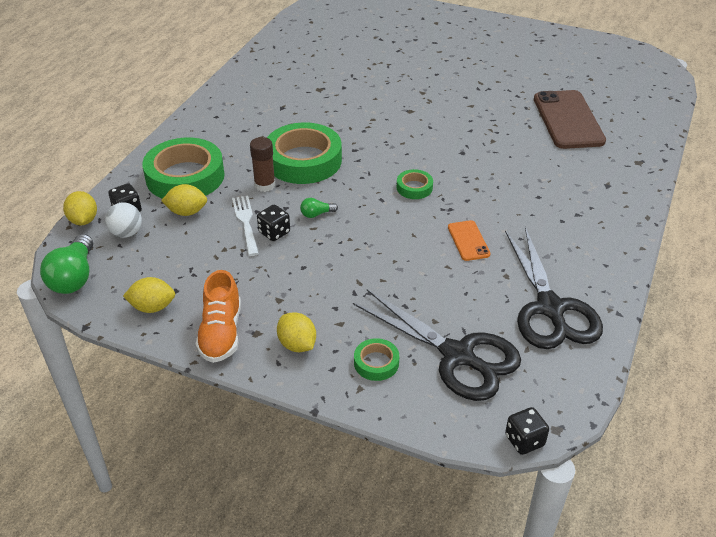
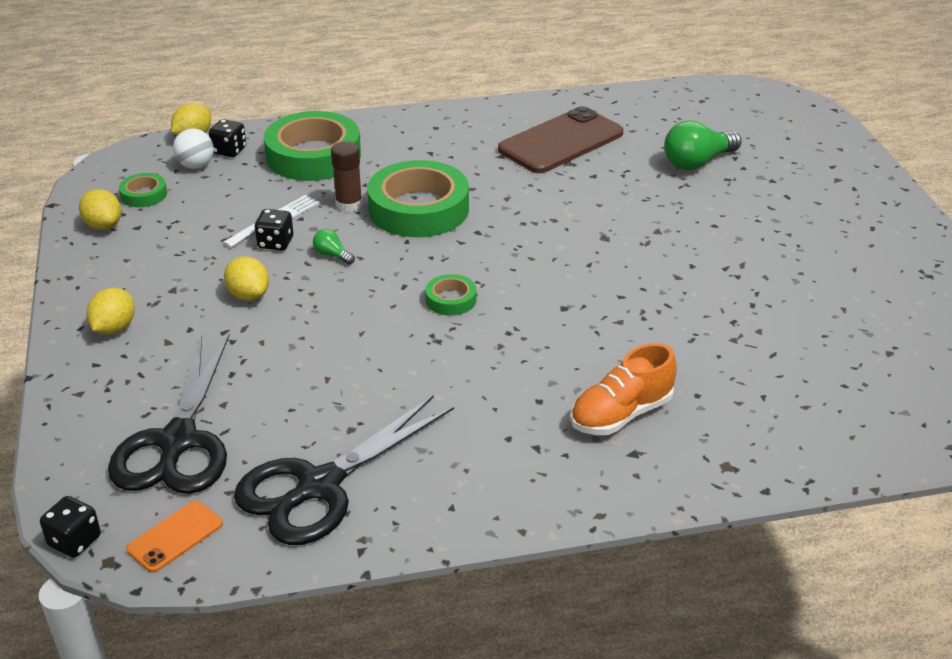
camera: 55 degrees right, 5 degrees down
green light bulb [40,234,93,294] -> green light bulb moved to [664,120,741,170]
yellow lemon [161,184,207,216] -> yellow lemon moved to [224,256,269,301]
orange shoe [195,270,241,363] -> orange shoe moved to [570,343,677,435]
green tape [354,338,399,381] -> green tape moved to [119,173,167,207]
orange phone [448,220,491,261] -> orange phone moved to [126,501,223,573]
brown phone [534,90,606,149] -> brown phone moved to [498,106,623,173]

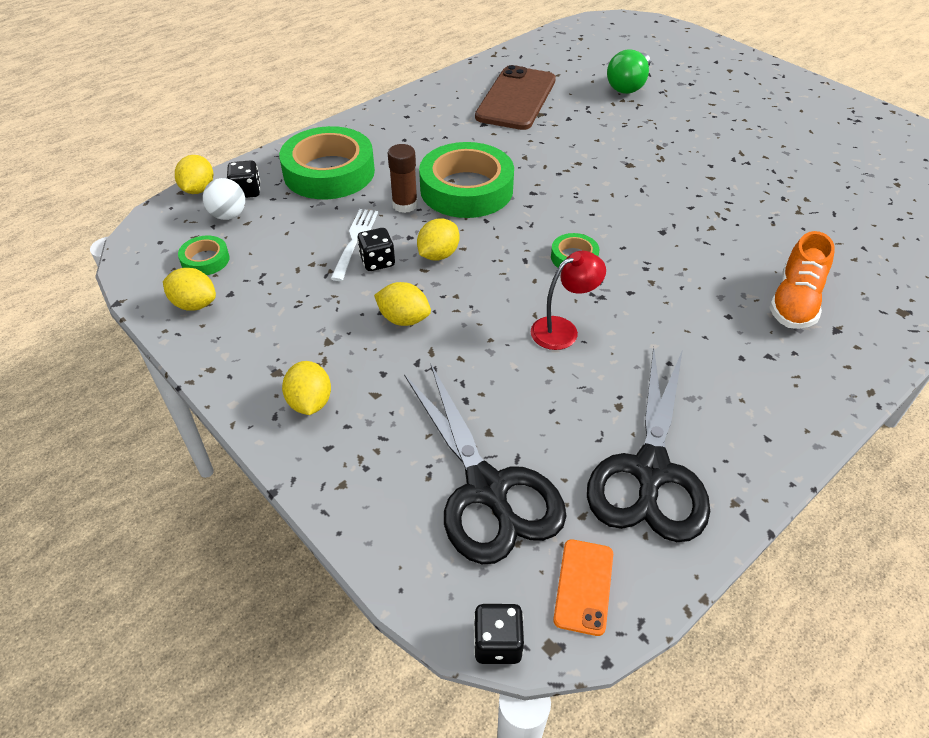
camera: 30 degrees left, 10 degrees up
green light bulb [313,229,355,265] -> yellow lemon [417,218,459,261]
none -> red lamp [531,251,606,350]

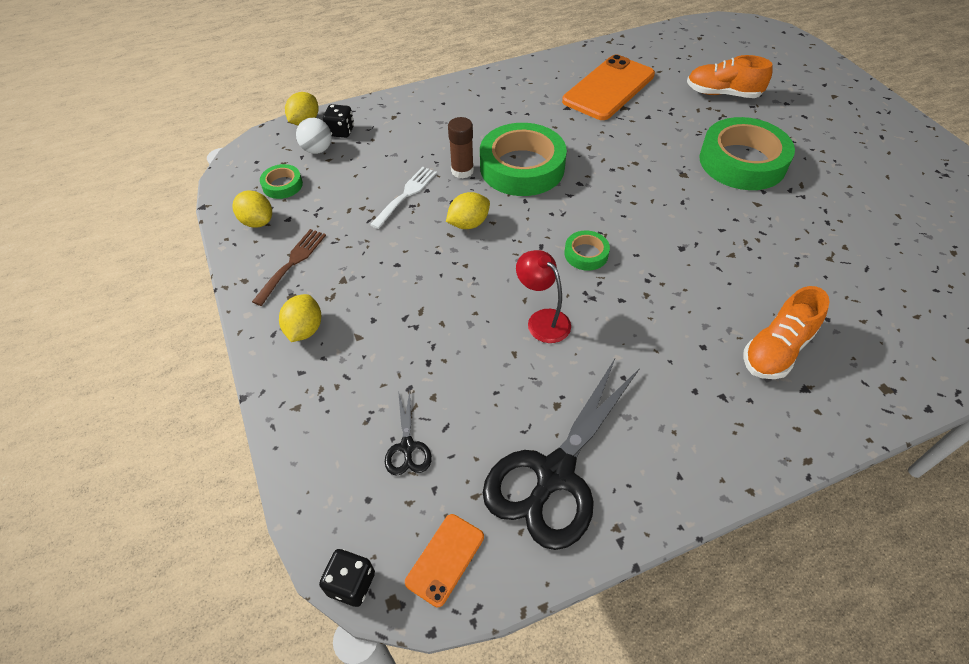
camera: 20 degrees right, 5 degrees up
green tape [279,126,375,199] -> green tape moved to [700,117,795,190]
black dice [357,228,395,271] -> none
yellow lemon [374,282,431,326] -> none
black scissors [404,363,566,564] -> black scissors [385,391,432,476], size x0.44
brown phone [475,65,556,130] -> orange phone [562,55,655,120]
red lamp [531,251,606,350] -> red lamp turned 120 degrees counterclockwise [516,250,571,343]
green light bulb [607,49,650,94] -> orange shoe [687,55,773,98]
none -> brown fork [252,229,326,306]

